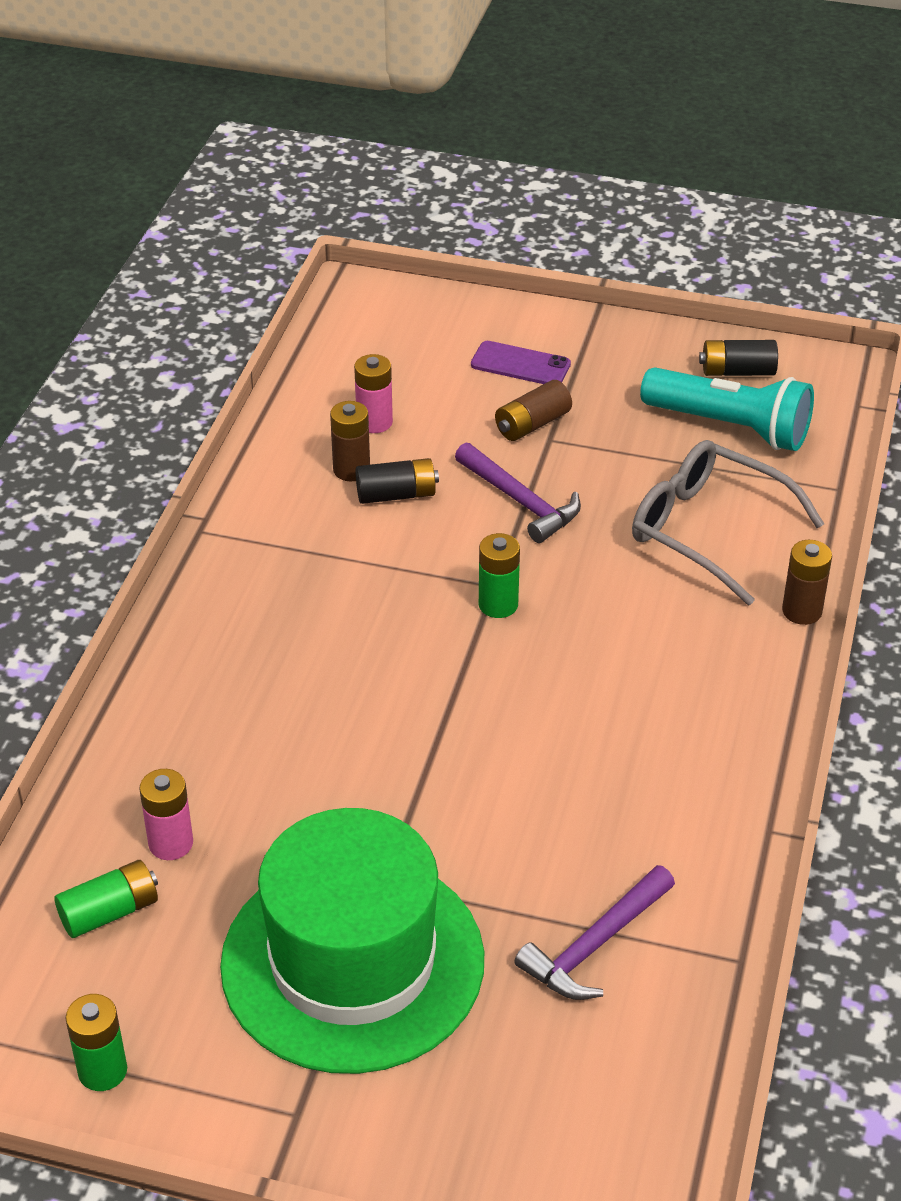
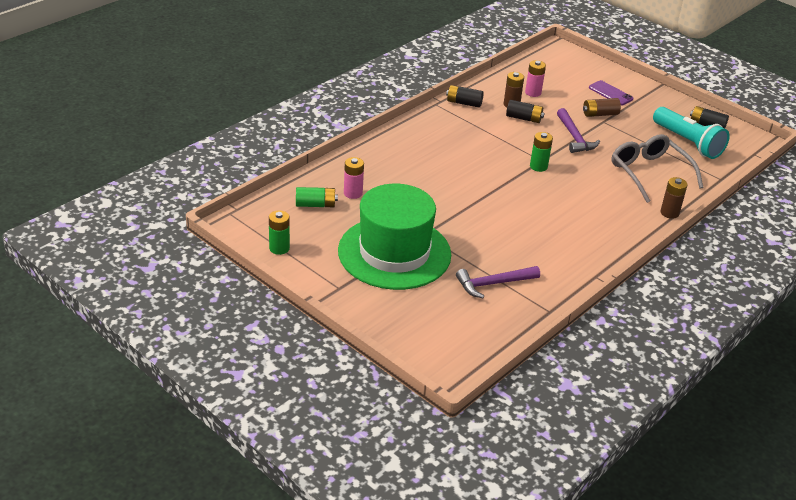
camera: 25 degrees right, 5 degrees down
none -> black battery [446,85,484,108]

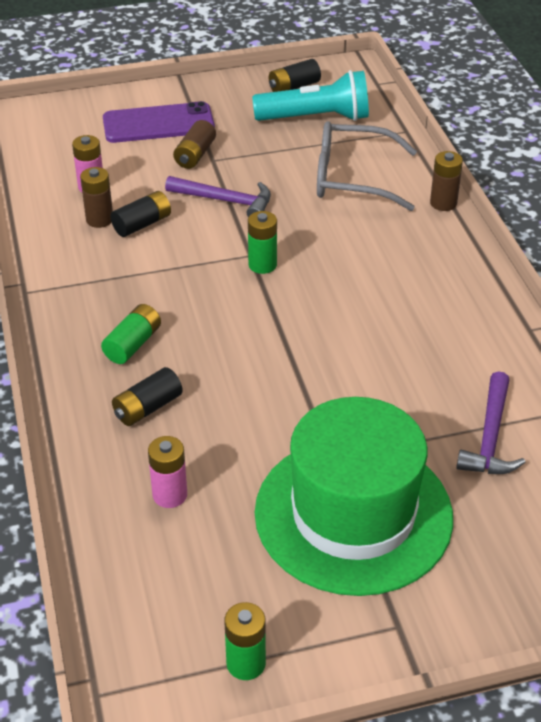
camera: 55 degrees left, 5 degrees up
green battery [296,187,338,207] -> green battery moved to [101,304,161,364]
black battery [446,85,484,108] -> black battery moved to [112,367,183,426]
purple phone [589,80,633,105] -> purple phone [103,101,215,143], size x1.62

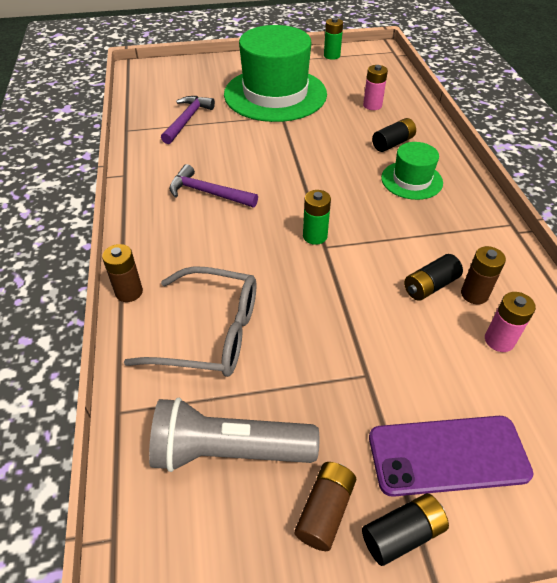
camera: 175 degrees left, 5 degrees up
green battery [101,304,161,364] -> green hat [381,142,443,200]
purple hammer [165,176,271,218] -> purple hammer moved to [169,164,258,207]
brown battery [173,120,216,169] -> brown battery moved to [294,462,356,551]
turquoise flashlight [252,70,369,121] -> grey flashlight [149,398,319,472]
black battery [269,59,321,92] -> black battery moved to [362,493,449,566]

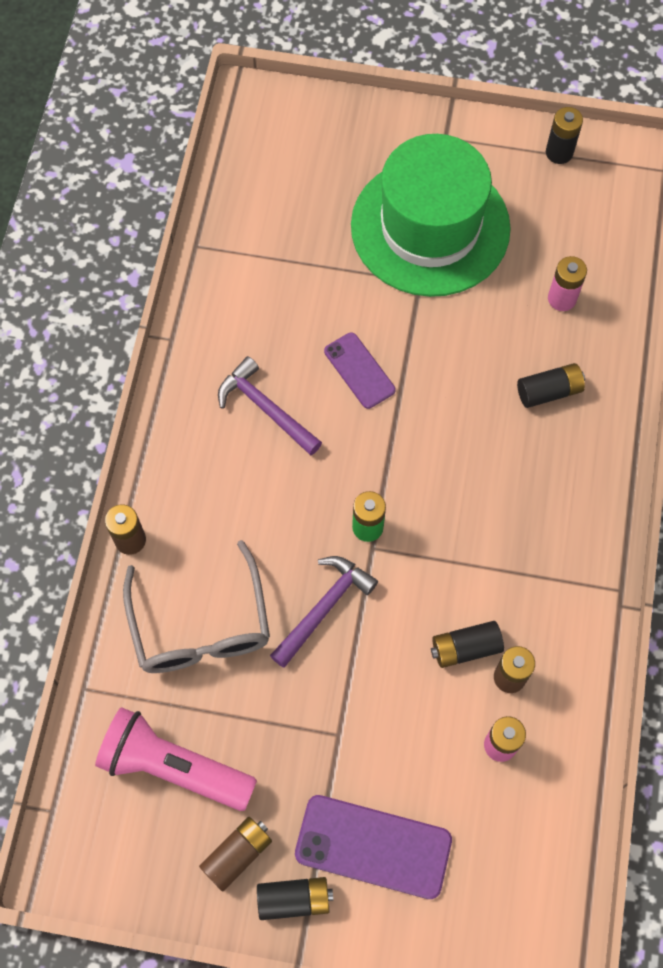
camera: 20 degrees right, 20 degrees up
grey glasses [124,266,256,377] -> grey glasses turned 45 degrees clockwise [123,540,270,673]
grey flashlight [149,398,319,472] -> pink flashlight [95,707,257,811]
purple hammer [161,96,215,144] -> purple hammer moved to [270,556,378,668]
green battery [324,18,343,60] -> black battery [546,107,583,164]
green hat [381,142,443,200] -> none
none -> purple phone [324,332,395,409]

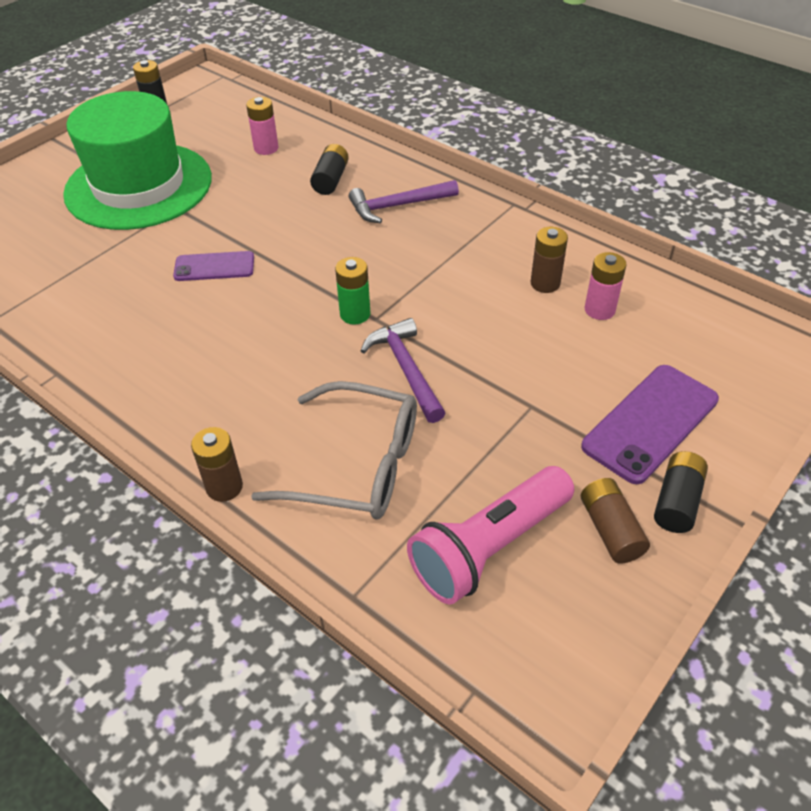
camera: 60 degrees left, 20 degrees down
purple hammer [218,356,322,455] -> purple hammer moved to [349,180,459,223]
black battery [431,621,504,668] -> none

